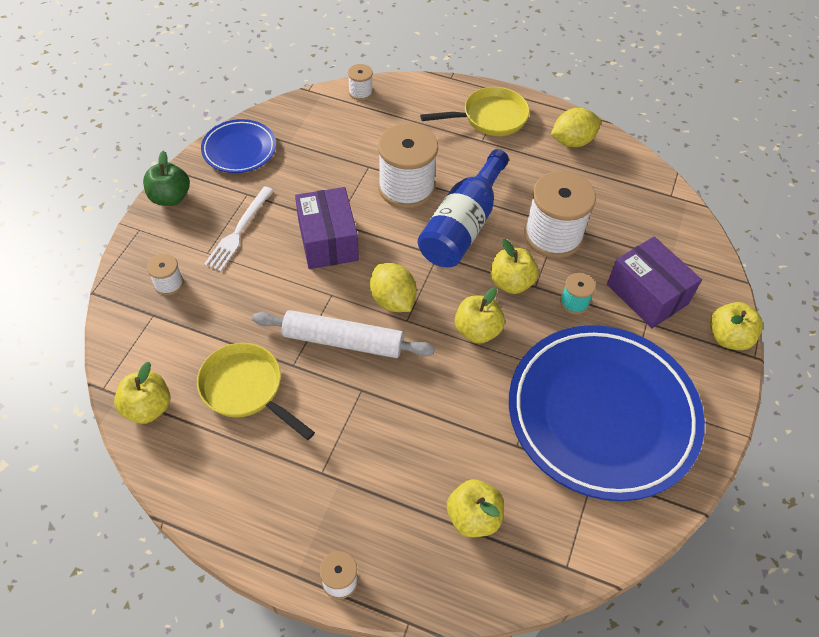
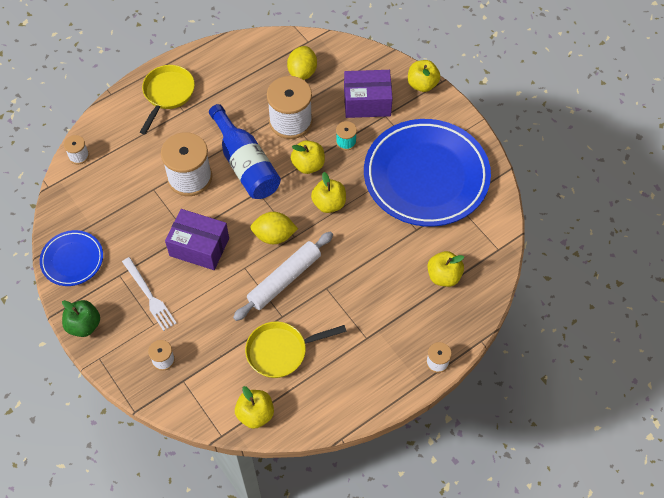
camera: 55 degrees left, 5 degrees up
yellow lemon [551,108,601,147] -> yellow lemon moved to [287,46,317,80]

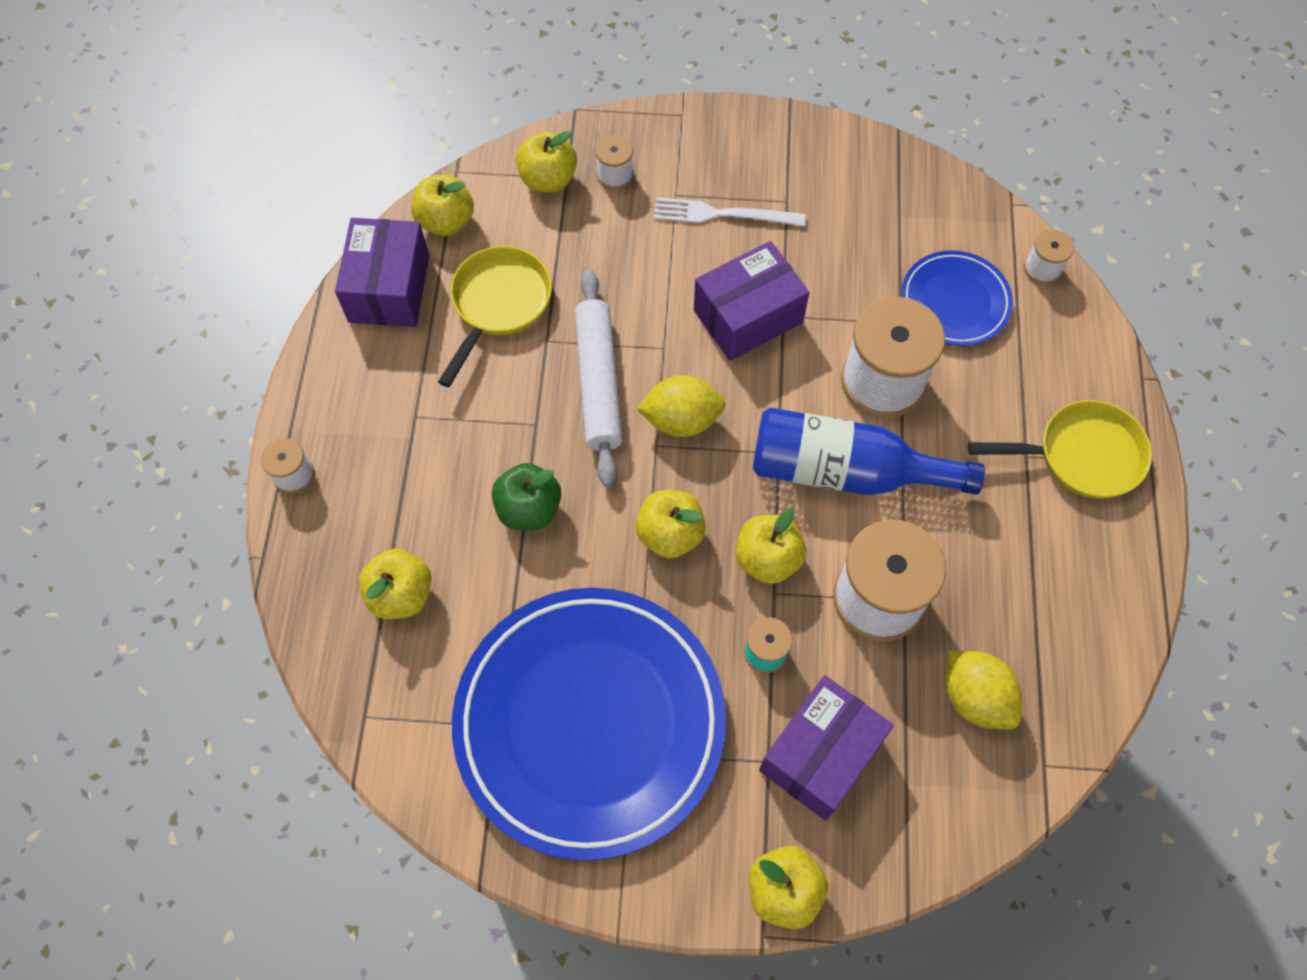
camera: 130 degrees right, 5 degrees up
blue plate [40,230,103,286] -> blue plate moved to [901,250,1013,346]
green apple [62,300,100,337] -> green apple moved to [492,463,561,530]
yellow pan [140,65,195,134] -> yellow pan turned 60 degrees counterclockwise [968,400,1152,499]
yellow lemon [250,212,298,244] -> yellow lemon turned 45 degrees clockwise [636,375,726,437]
none -> purple box [335,218,429,327]
none -> yellow apple [516,131,577,192]

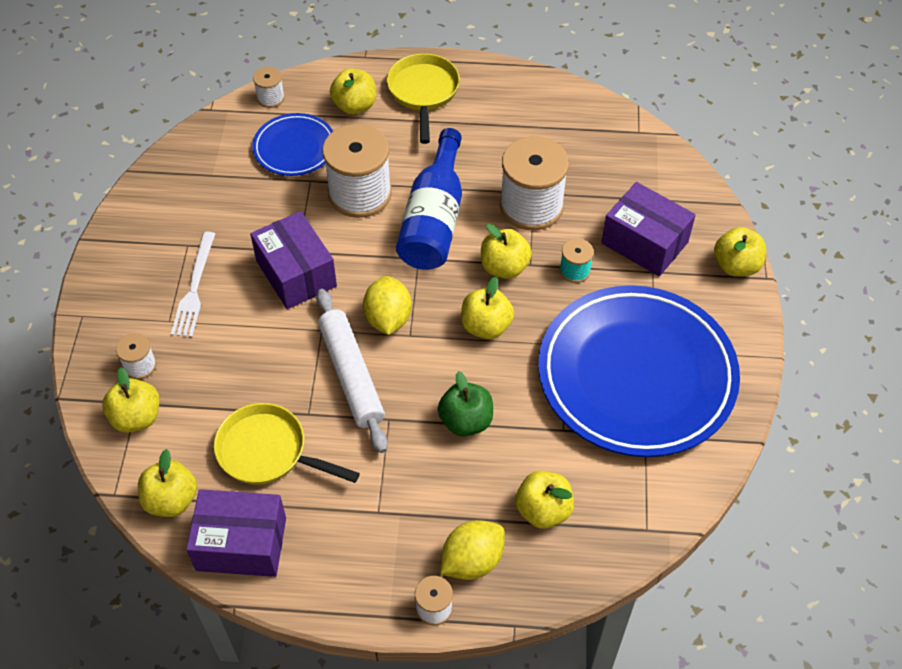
camera: 90 degrees left, 10 degrees down
white rolling pin [575,270,623,487] -> white rolling pin turned 75 degrees clockwise [316,289,388,453]
yellow lemon [945,651,1022,729] -> yellow lemon moved to [440,520,505,580]
none -> yellow apple [330,68,376,114]

